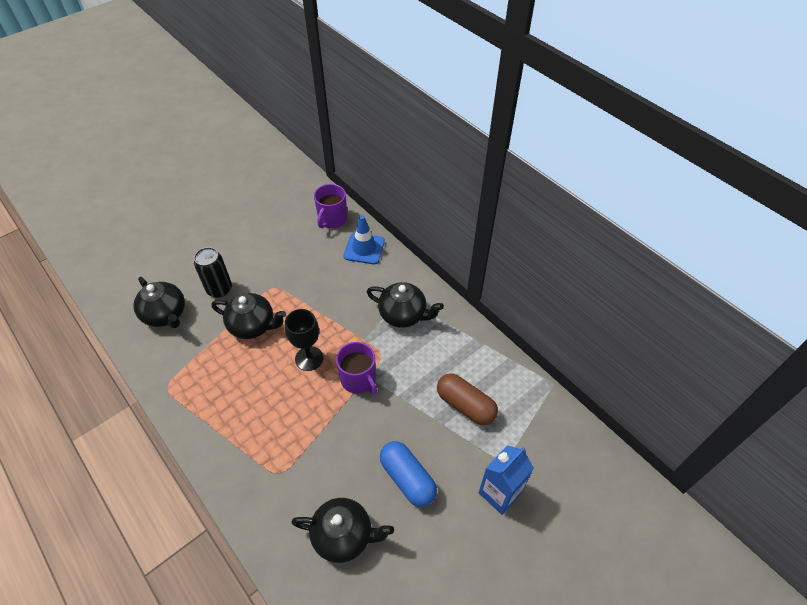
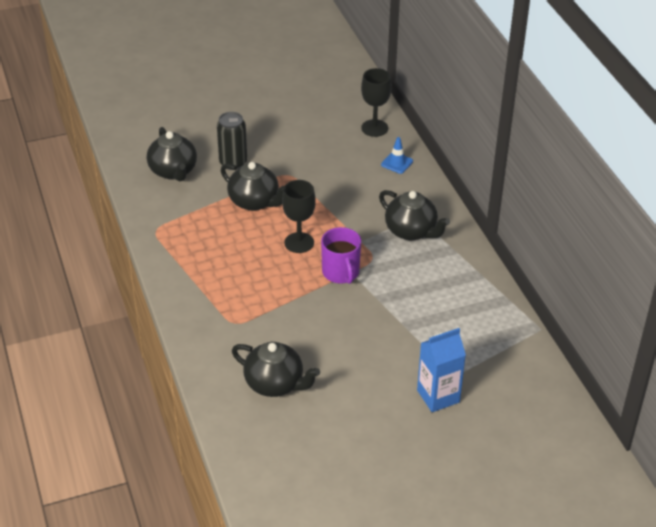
camera: 20 degrees right, 10 degrees down
purple mug [314,184,347,228] -> black goblet [361,68,392,137]
blue traffic cone [344,215,385,264] -> blue traffic cone [381,137,413,174], size x0.63
blue capsule [380,441,437,507] -> none
brown capsule [437,373,498,425] -> none

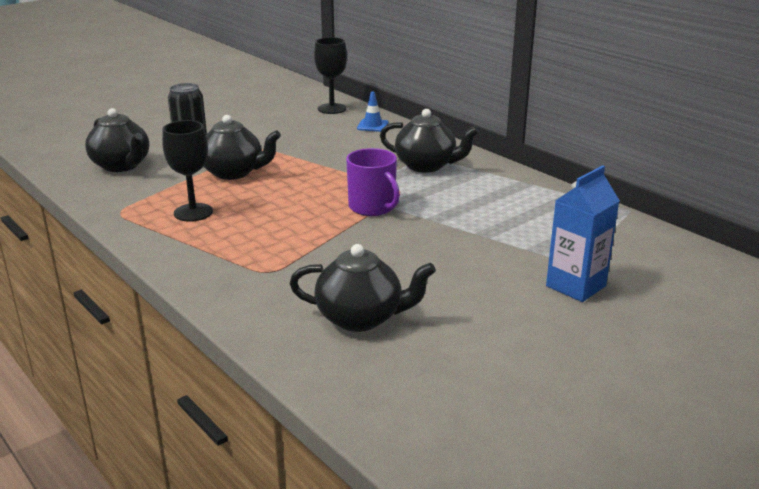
camera: 20 degrees left, 15 degrees down
black goblet [282,180,316,253] -> black goblet moved to [162,120,213,222]

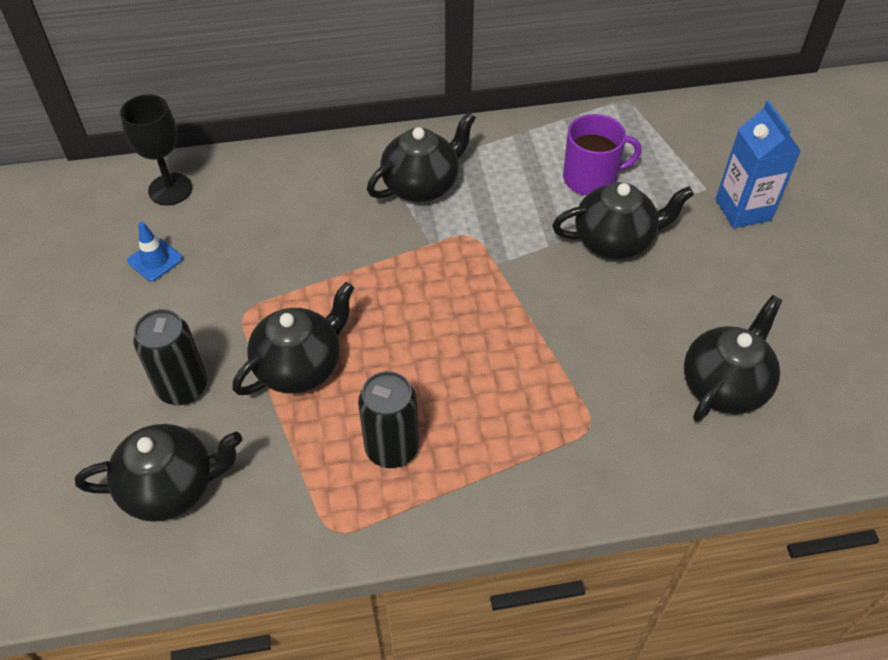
camera: 60 degrees left, 25 degrees up
black goblet [162,120,213,222] -> black can [358,371,419,468]
purple mug [346,148,400,216] -> purple mug moved to [563,114,641,195]
blue traffic cone [357,91,388,132] -> blue traffic cone moved to [127,222,183,282]
none -> black teapot [552,182,694,260]

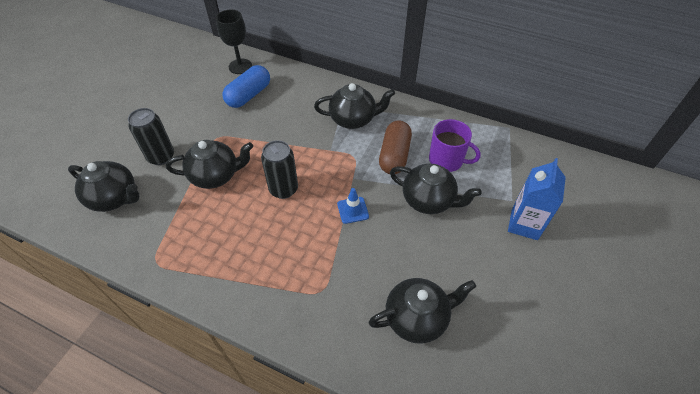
camera: 35 degrees right, 0 degrees up
blue traffic cone [127,222,183,282] -> blue traffic cone moved to [337,188,369,224]
black can [358,371,419,468] -> black can moved to [261,140,298,199]
none -> blue capsule [222,65,270,108]
none -> brown capsule [379,121,412,174]

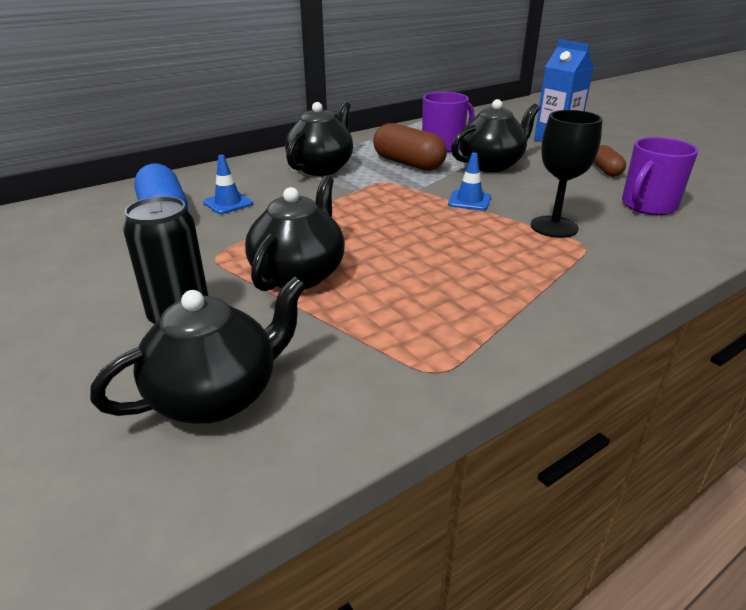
camera: 60 degrees left, 20 degrees down
black goblet [216,10,252,74] -> black goblet moved to [531,110,603,238]
black can [261,140,298,199] -> none
black teapot [368,278,476,344] -> purple mug [622,137,698,215]
none -> blue traffic cone [203,155,253,214]
none -> brown capsule [594,145,626,177]

